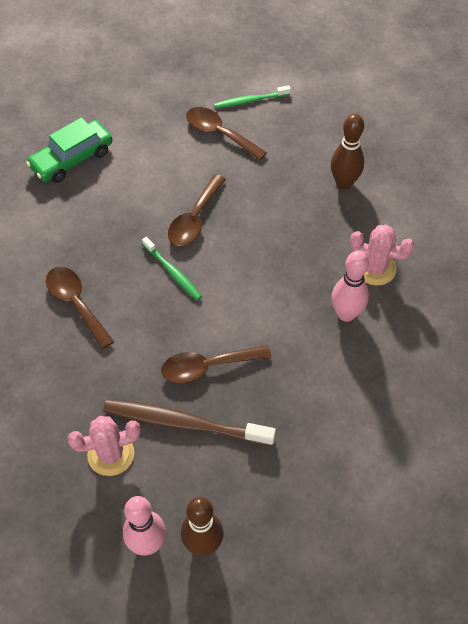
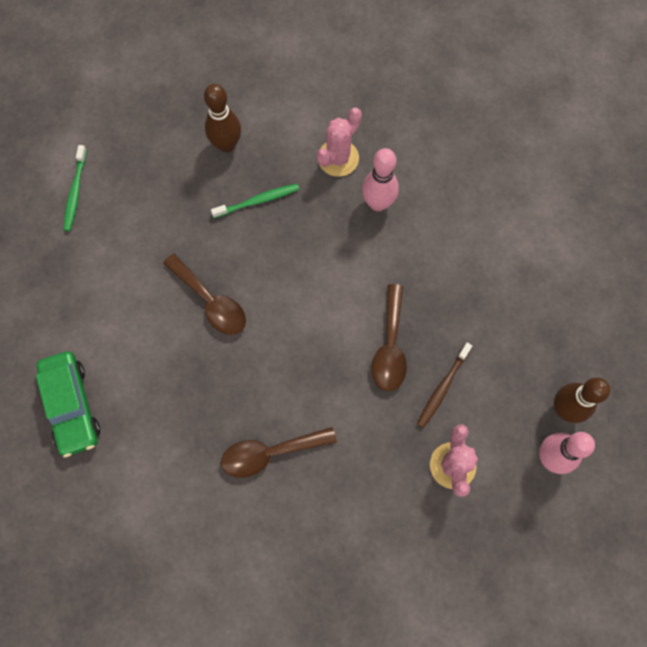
camera: 70 degrees left, 15 degrees up
brown toothbrush [103,400,276,446] -> brown toothbrush [417,343,472,428], size x0.57
green toothbrush [142,237,202,300] -> green toothbrush moved to [211,184,299,218]
brown spoon [186,107,267,160] -> none

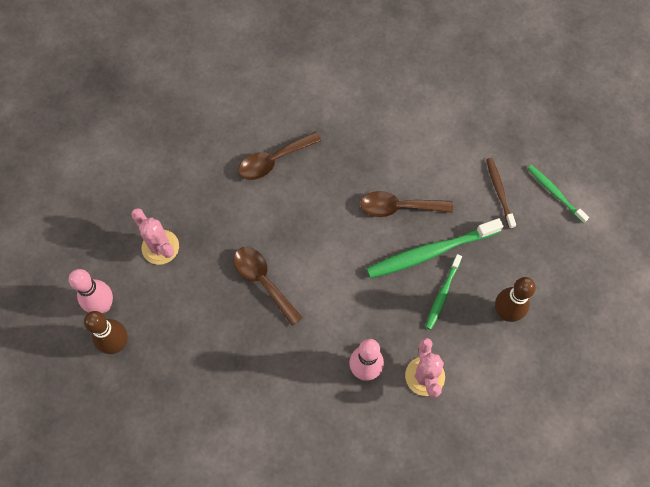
camera: 135 degrees right, 5 degrees down
green car [36,351,100,458] -> none
brown spoon [221,427,337,478] -> brown spoon turned 150 degrees counterclockwise [238,131,322,180]
brown toothbrush [417,343,472,428] -> brown toothbrush moved to [486,158,516,229]
none -> green toothbrush [366,218,503,278]

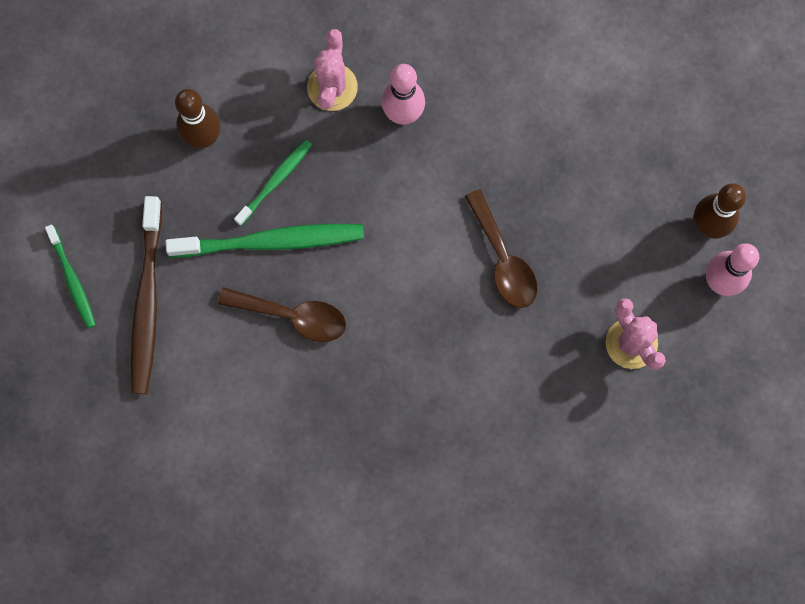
camera: 165 degrees left, 10 degrees up
brown spoon [238,131,322,180] -> none
brown toothbrush [486,158,516,229] -> brown toothbrush [131,196,162,394], size x1.77

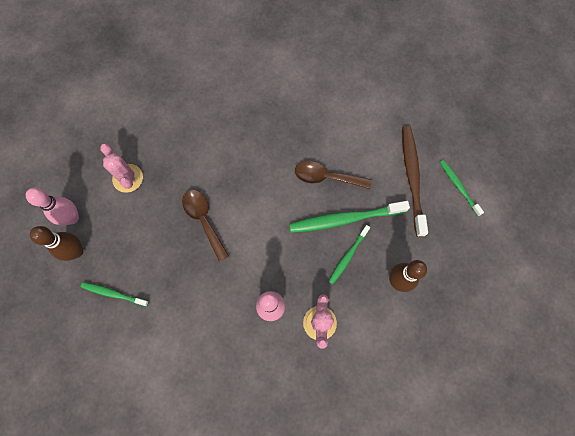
camera: 175 degrees right, 5 degrees down
none -> green toothbrush [81,282,149,307]

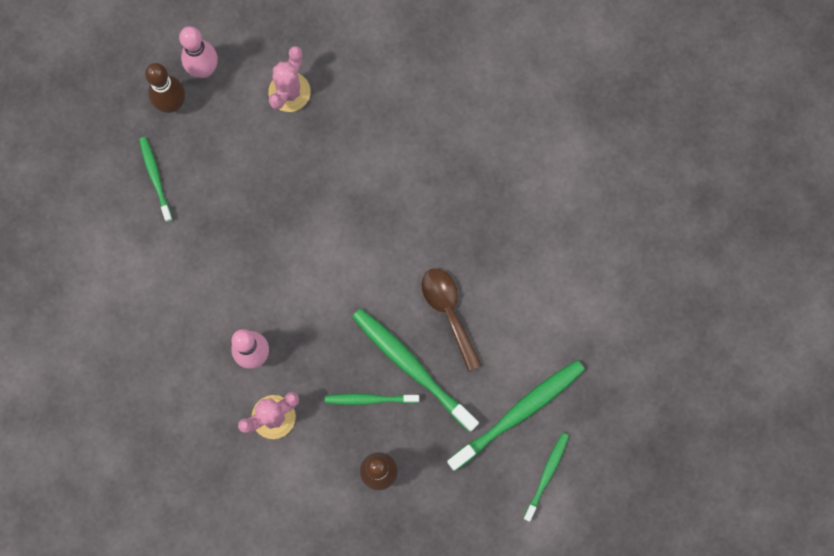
camera: 55 degrees right, 5 degrees up
brown spoon [182,190,229,261] -> none
brown toothbrush [402,126,428,237] -> green toothbrush [447,360,585,471]

